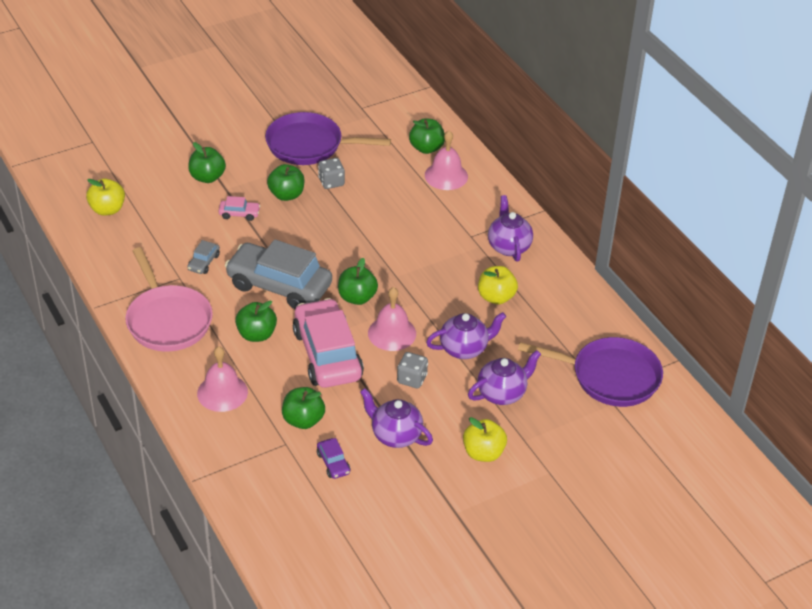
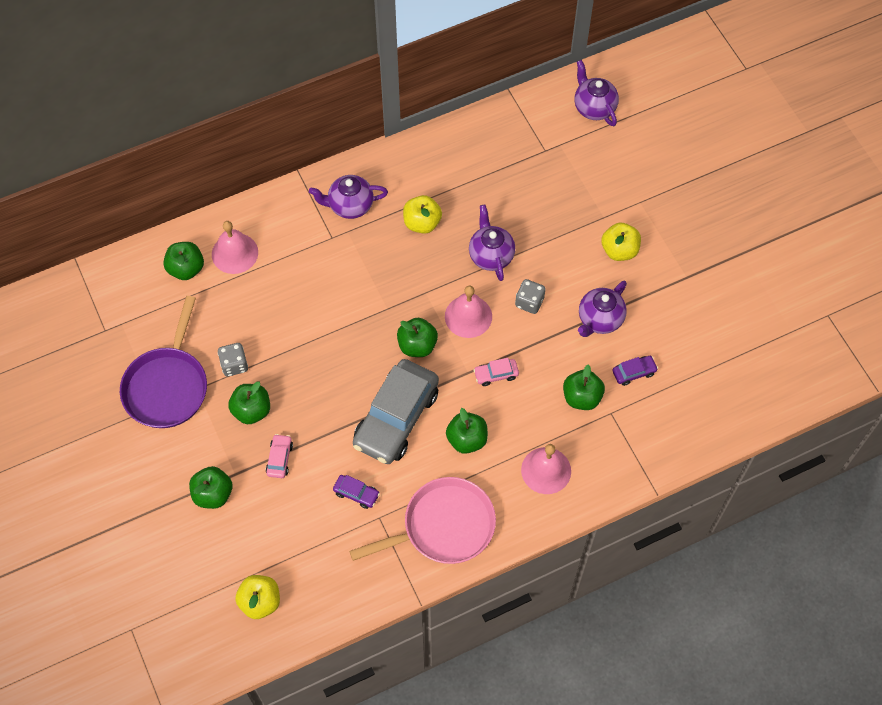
camera: 85 degrees left, 20 degrees up
grey car [187,240,220,274] -> purple car [333,475,380,509]
pink car [293,298,364,388] -> pink car [473,358,519,386], size x0.41
purple teapot [468,350,541,405] -> purple teapot moved to [575,60,619,126]
purple pan [518,337,663,407] -> none

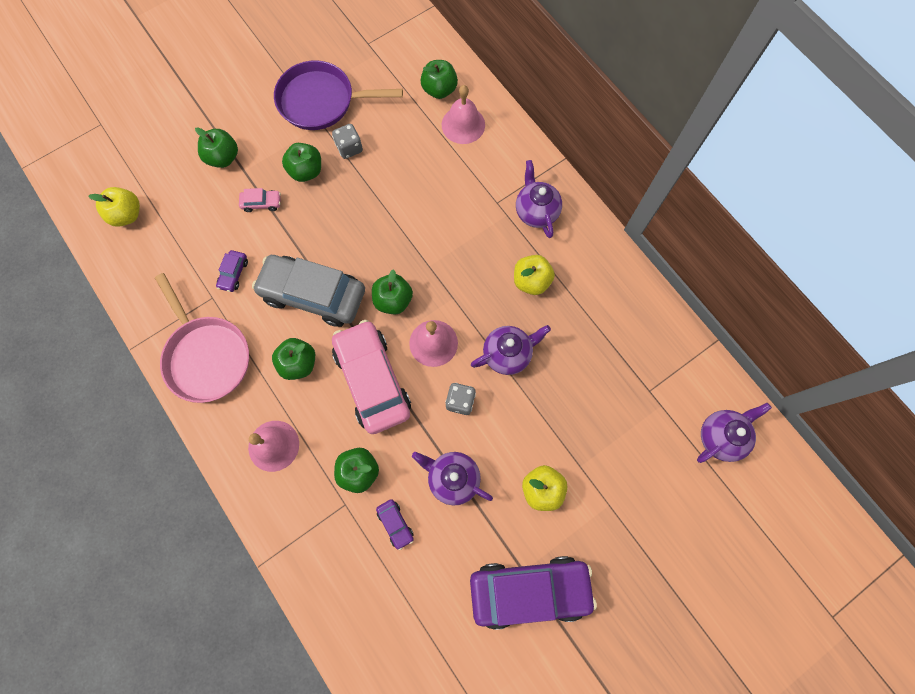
camera: 80 degrees right, 10 degrees up
pink car [473,358,519,386] -> pink car [332,320,411,434], size x2.44
none -> purple car [470,556,597,630]

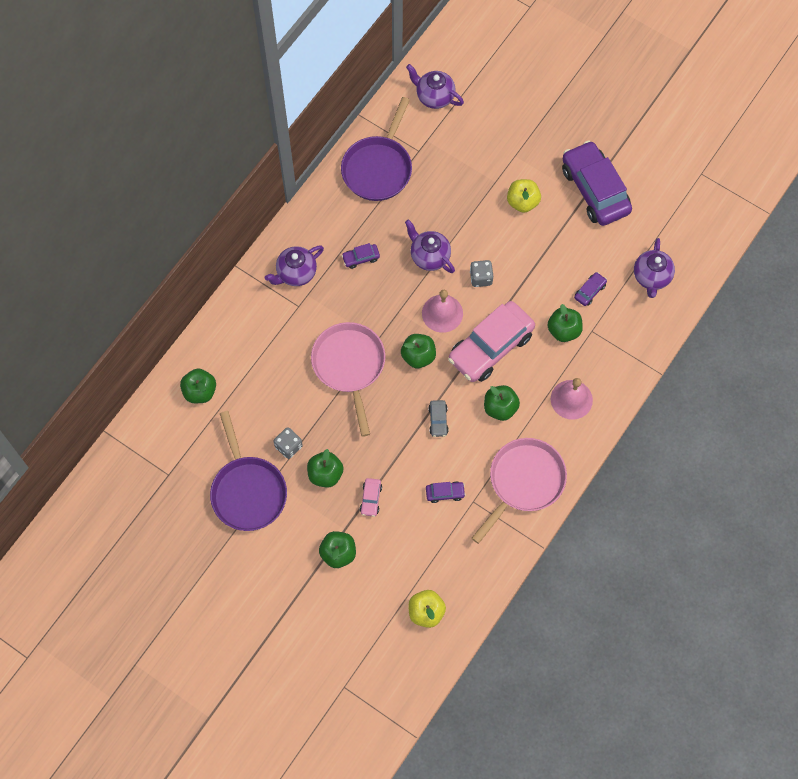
camera: 110 degrees left, 5 degrees down
pink car [239,188,281,212] -> pink car turned 150 degrees counterclockwise [360,478,382,517]
grey car [252,255,365,327] -> grey car [428,400,449,437], size x0.41
purple teapot [412,452,493,506] -> purple teapot moved to [634,238,675,298]
pink bell [442,85,485,144] -> none
yellow apple [514,255,555,295] -> purple car [342,243,380,269]
none -> pink pan [311,322,385,437]
none -> purple pan [341,97,412,201]

